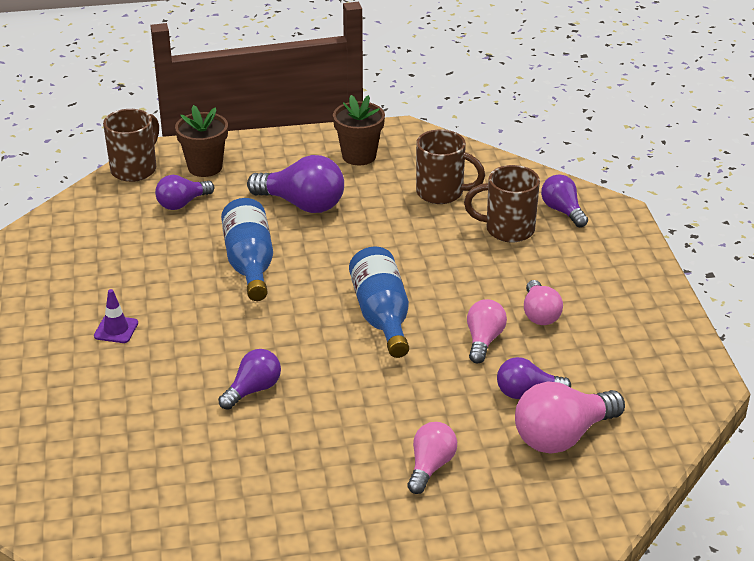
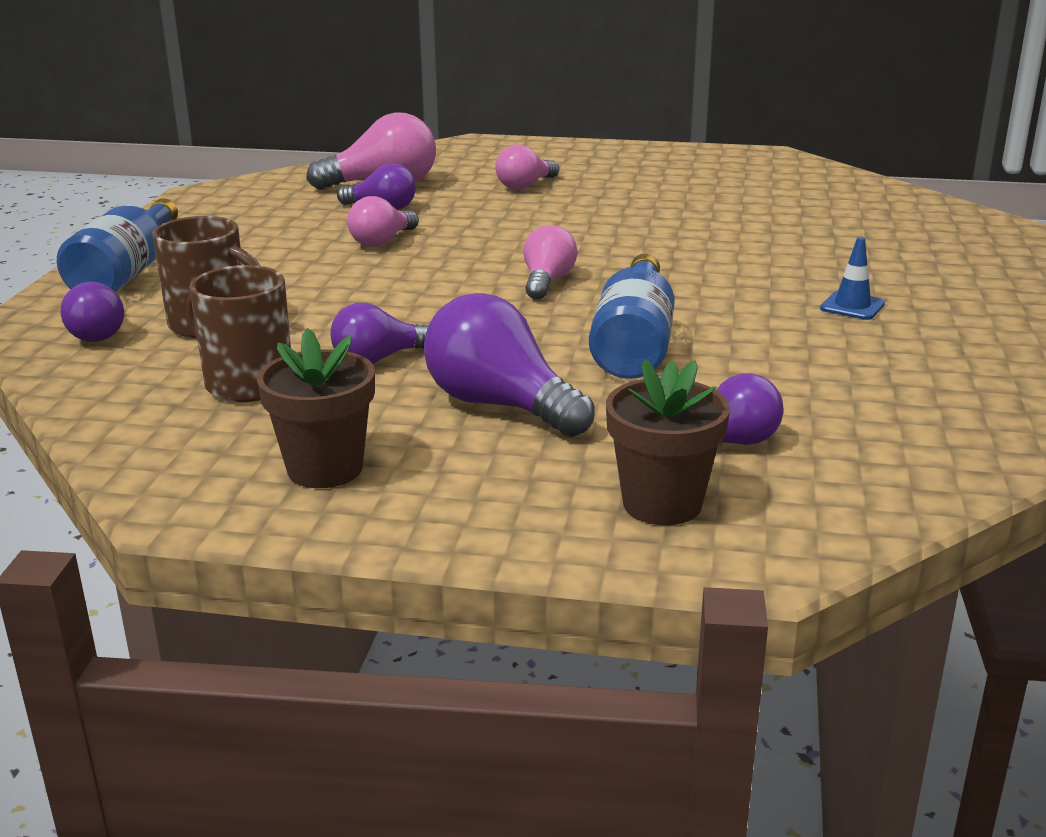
camera: 160 degrees left, 10 degrees down
purple traffic cone [94,289,138,343] -> blue traffic cone [820,237,885,320]
brown mug [103,109,159,182] -> none
purple light bulb [218,349,281,410] -> purple light bulb moved to [330,303,429,364]
blue bottle [349,246,409,358] -> blue bottle moved to [57,198,178,292]
pink light bulb [524,280,563,325] -> pink light bulb moved to [524,225,577,300]

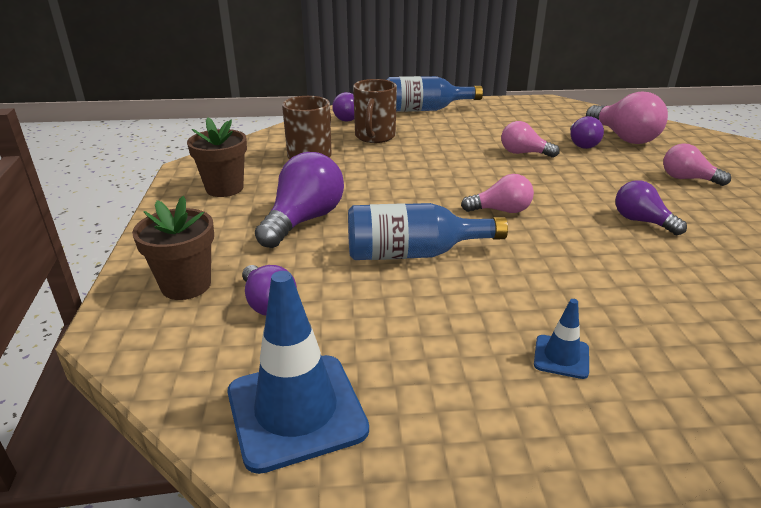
camera: 75 degrees right, 5 degrees up
purple light bulb [330,303,429,364] -> purple light bulb moved to [615,180,687,235]
none -> blue traffic cone [228,271,369,474]

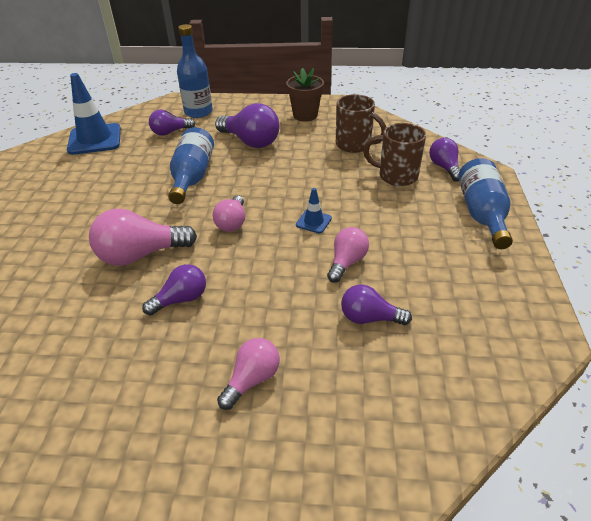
camera: 100 degrees right, 10 degrees up
brown flower pot [132,196,214,300] -> blue bottle [177,24,213,118]
blue traffic cone [534,299,589,379] -> blue traffic cone moved to [296,188,332,233]
pink light bulb [586,92,668,144] -> pink light bulb moved to [89,209,197,266]

